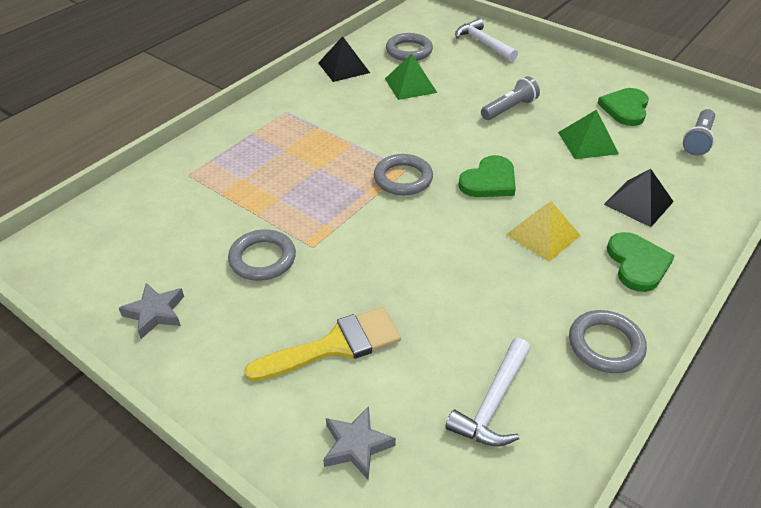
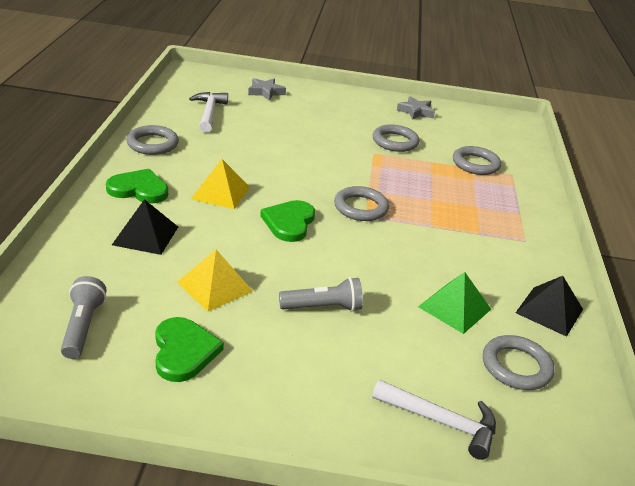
camera: 145 degrees right, 10 degrees down
yellow brush [244,307,401,382] -> none
grey flashlight [481,76,540,120] -> grey flashlight turned 120 degrees counterclockwise [279,277,363,311]
green pyramid [558,110,619,159] -> yellow pyramid [177,249,253,312]
green heart [607,232,675,292] -> green heart turned 135 degrees clockwise [106,169,168,203]
none -> grey ring [453,146,501,175]

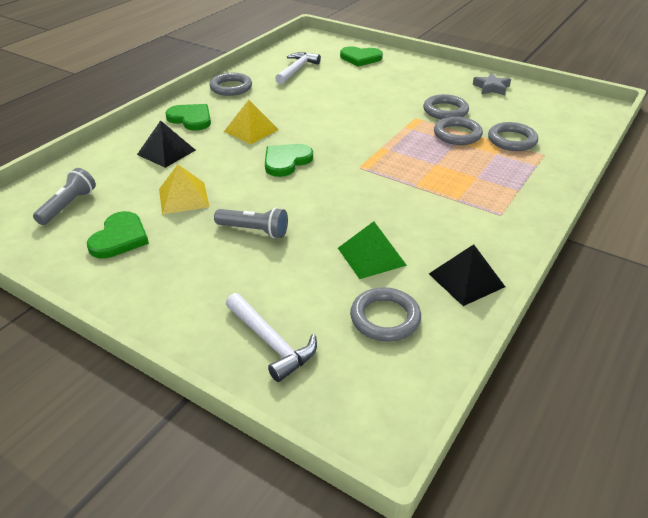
camera: 30 degrees right, 5 degrees up
grey star [248,78,286,101] -> green heart [340,46,383,67]
grey ring [334,186,389,221] -> grey ring moved to [434,117,483,145]

